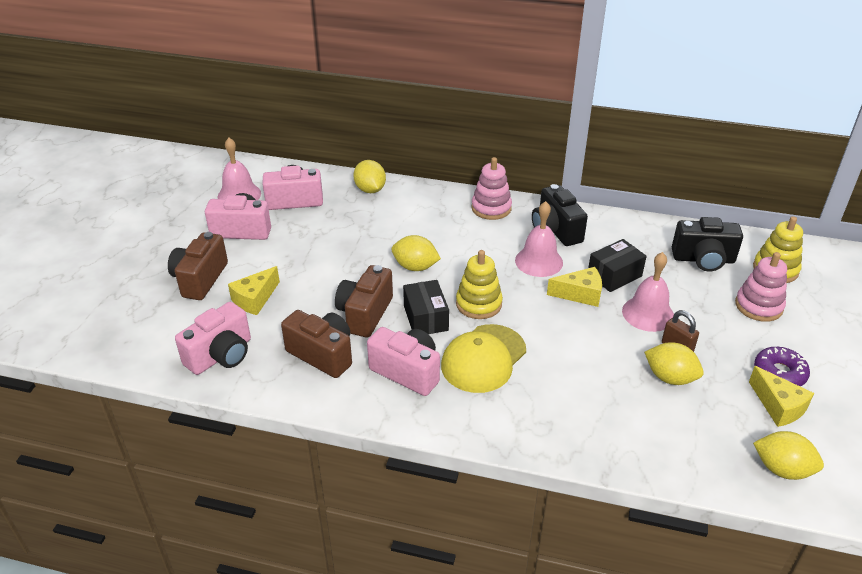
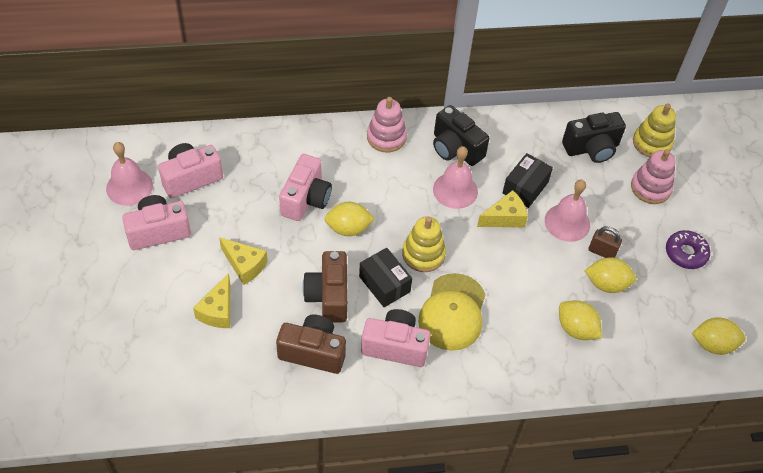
camera: 25 degrees left, 15 degrees up
brown camera [168,232,228,300] -> none
pink camera [175,302,251,375] -> pink camera moved to [279,154,332,221]
yellow lemon [353,160,386,193] -> yellow lemon moved to [559,300,602,340]
yellow cheese [749,366,814,427] -> yellow cheese moved to [219,237,268,285]

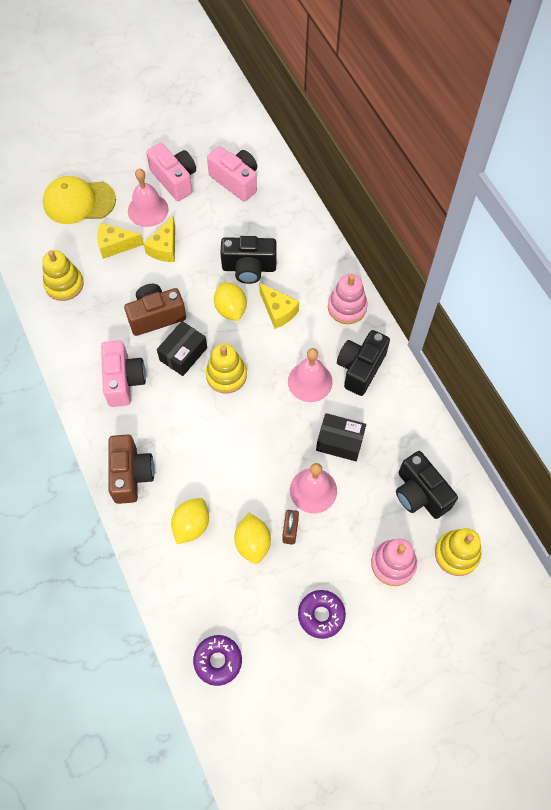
camera: 75 degrees right, 10 degrees up
pink bell [106,142,153,206] -> pink bell moved to [128,168,168,227]
brown camera [276,315,346,374] -> brown camera moved to [108,434,155,504]
pink camera [279,154,332,221] -> black camera [220,236,277,284]
yellow cap [418,273,485,351] -> yellow cap moved to [43,176,116,224]
yellow cheese [477,190,528,227] -> yellow cheese moved to [259,283,299,329]
yellow lemon [692,317,746,355] -> purple donut [193,635,242,686]
none -> yellow stacking toy [43,250,84,301]

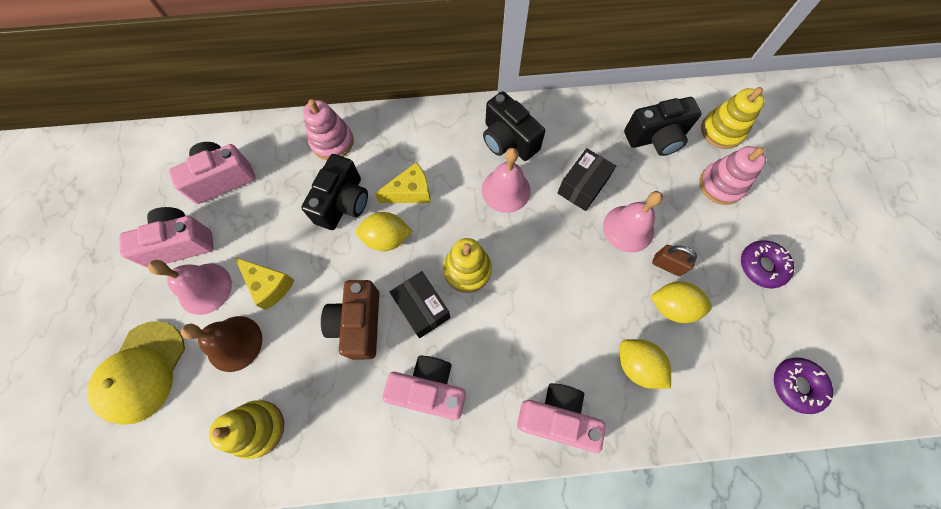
camera: 70 degrees left, 5 degrees up
yellow cheese [97,223,144,259] -> brown bell [180,316,263,372]
brown camera [108,434,155,504] -> pink camera [517,383,606,453]
pink stacking toy [328,274,368,324] -> pink stacking toy moved to [303,99,354,160]

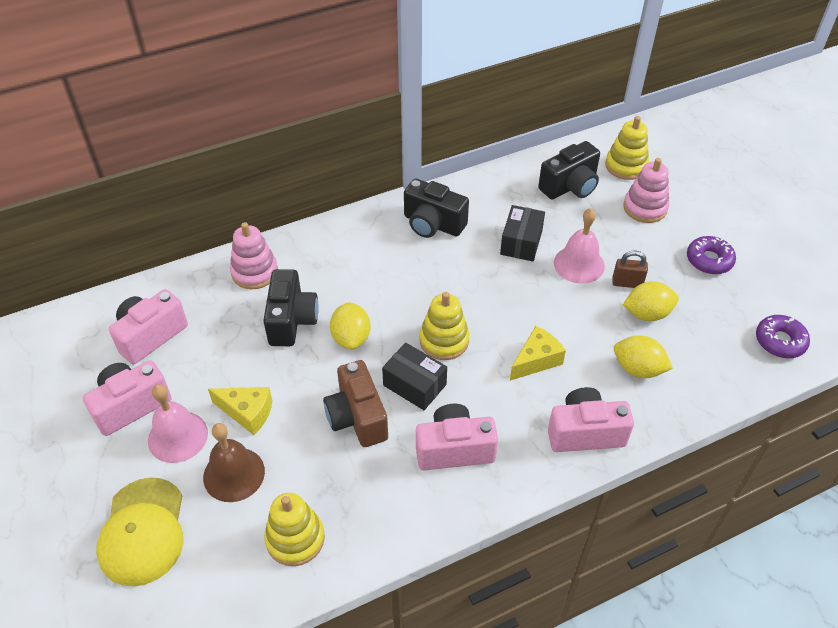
camera: 20 degrees left, 20 degrees down
yellow lemon [356,212,413,251] -> yellow lemon turned 75 degrees counterclockwise [330,302,371,350]
yellow cheese [375,162,430,203] -> yellow cheese moved to [510,326,566,381]
pink bell [482,148,531,213] -> none

